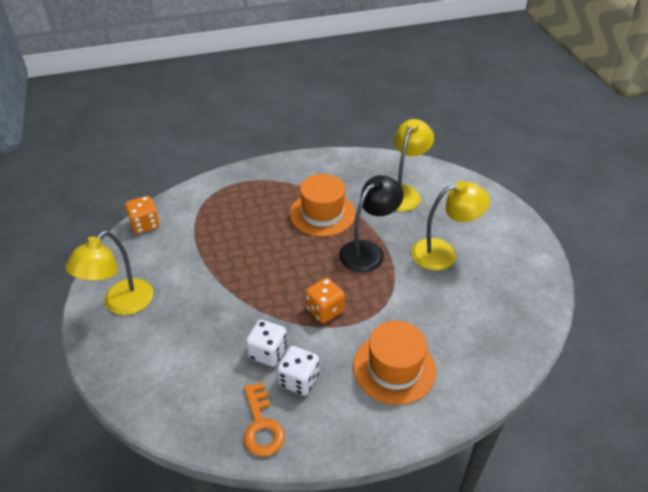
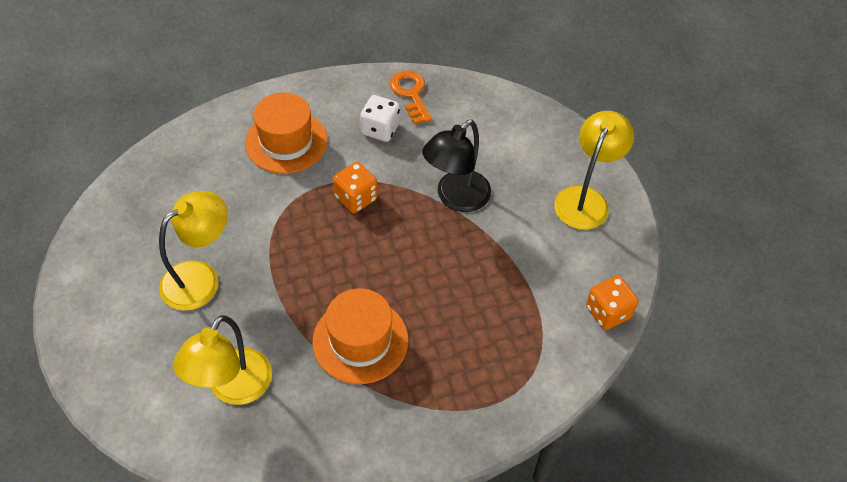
camera: 175 degrees right, 10 degrees up
white dice [246,319,287,367] -> none
black lamp [339,175,404,273] -> black lamp moved to [422,120,491,212]
yellow lamp [411,181,490,270] -> yellow lamp turned 150 degrees clockwise [159,191,227,311]

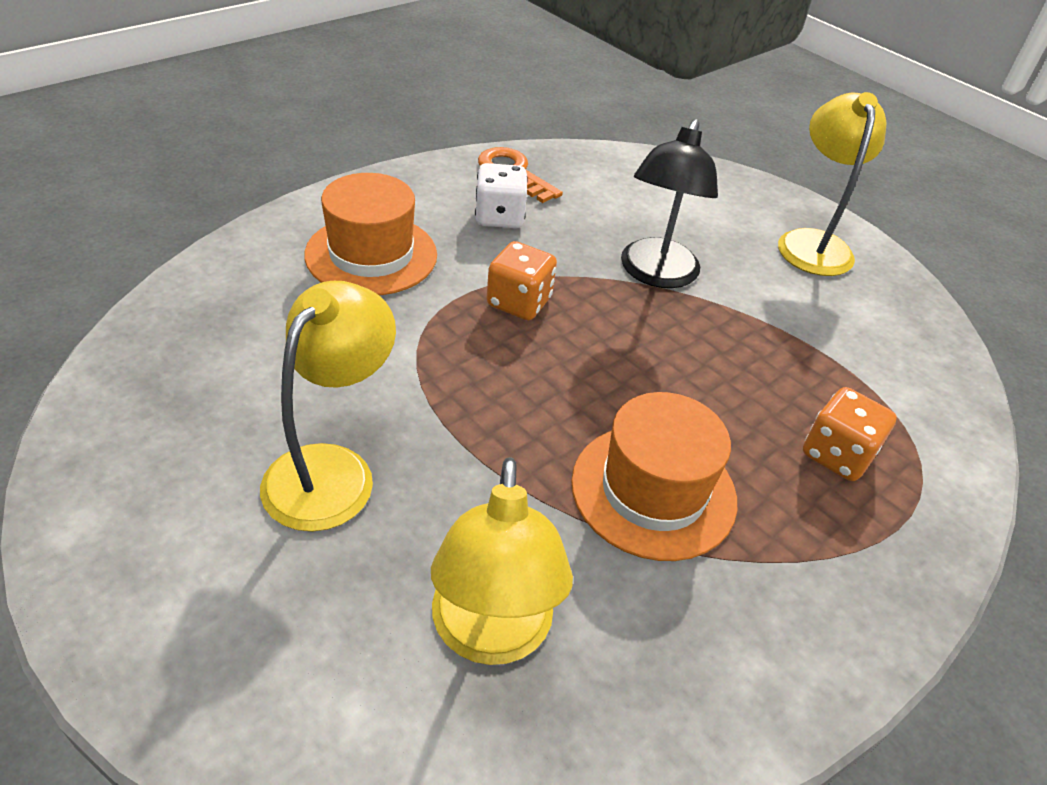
camera: 25 degrees left, 10 degrees down
orange dice [586,276,638,330] -> orange dice moved to [803,387,897,481]

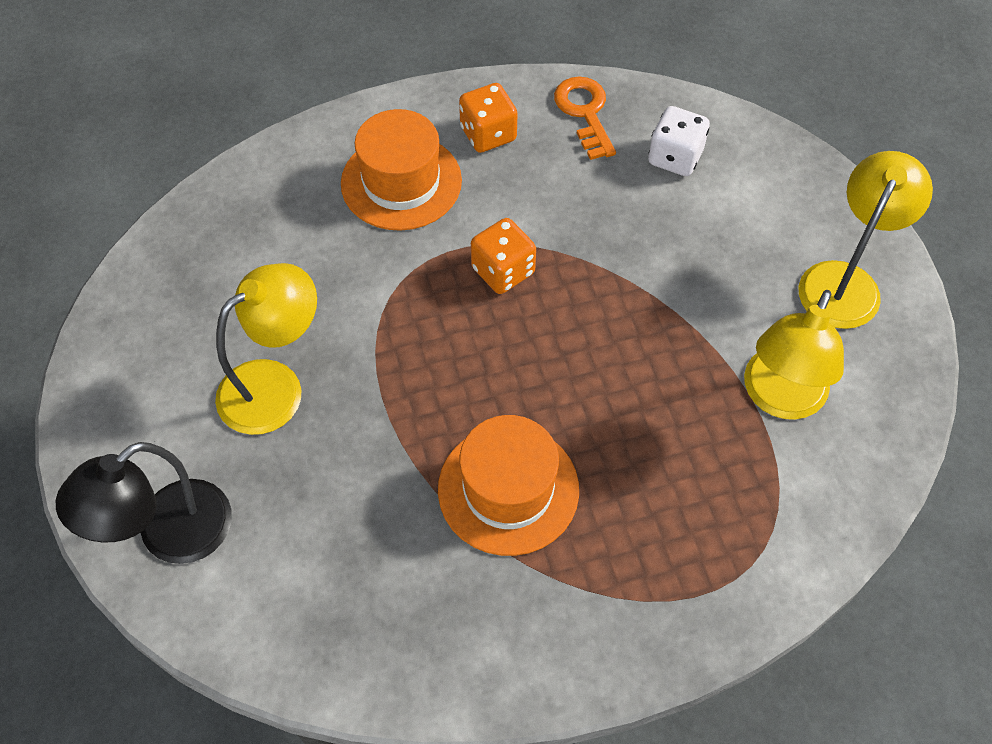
camera: 30 degrees right, 15 degrees up
yellow lamp [431,457,573,665] -> yellow lamp moved to [744,290,844,420]
white dice [475,163,528,228] -> white dice moved to [648,106,710,176]
black lamp [621,119,718,288] -> black lamp moved to [56,442,232,564]
orange dice [803,387,897,481] -> orange dice moved to [459,83,517,153]

